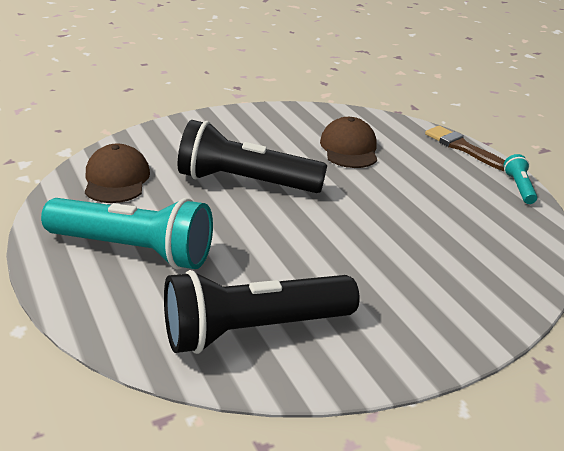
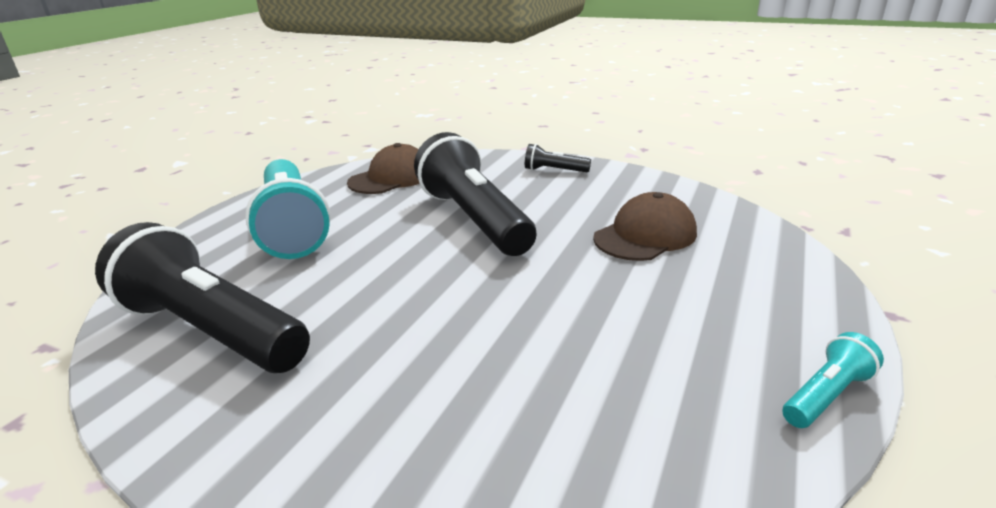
camera: 55 degrees right, 5 degrees down
brown brush [425,126,505,171] -> none
none -> black flashlight [525,144,591,172]

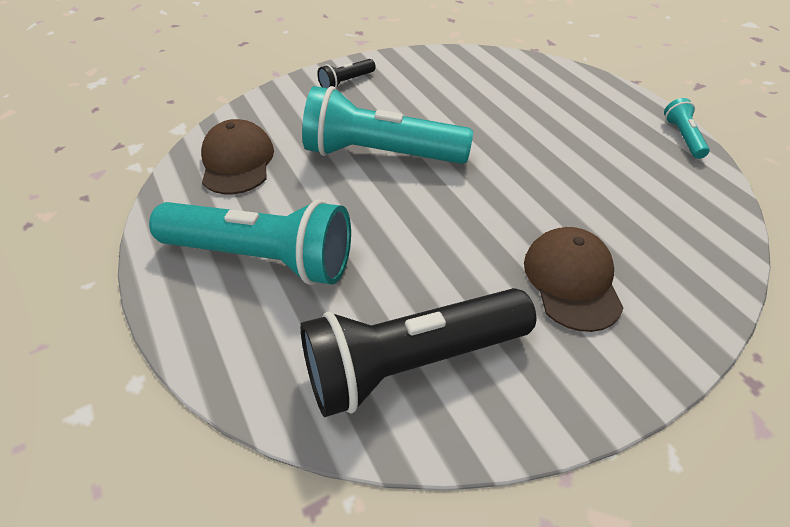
camera: 55 degrees left, 20 degrees up
black flashlight [414,132,536,256] -> turquoise flashlight [302,86,473,164]
brown cap [593,192,697,261] -> brown cap moved to [524,227,623,332]

